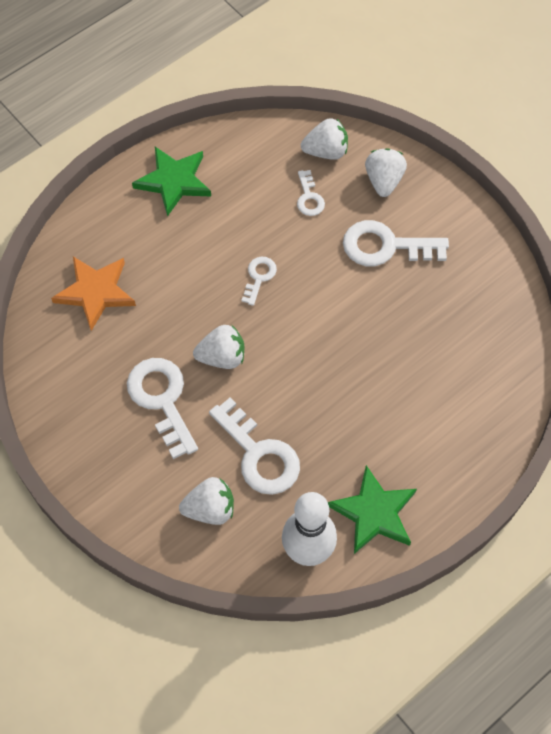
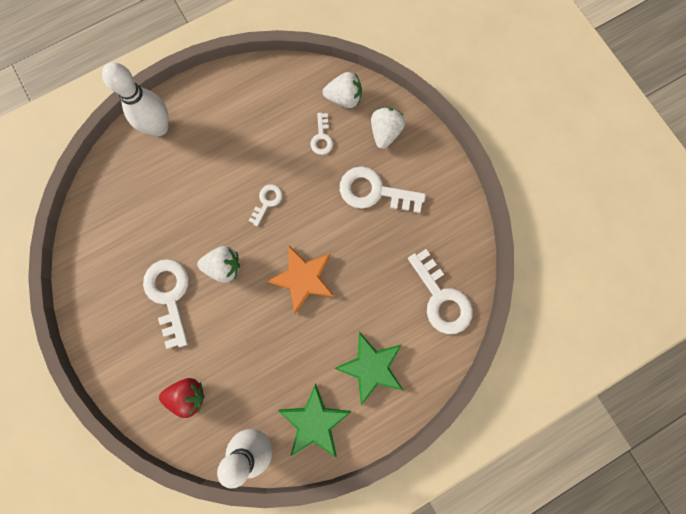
camera: 10 degrees right, 15 degrees up
orange star [51,257,136,331] -> orange star moved to [266,246,335,314]
green star [132,147,211,217] -> green star moved to [334,332,403,405]
white strawberry [179,477,234,525] -> red strawberry [159,378,204,418]
white key [209,398,300,495] -> white key moved to [408,249,473,334]
none -> white bowling pin [102,62,169,136]

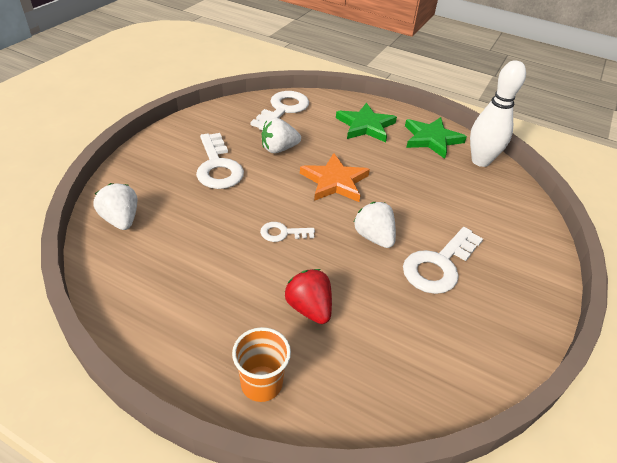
camera: 125 degrees left, 35 degrees down
white bowling pin [102,62,169,136] -> orange cup [232,327,291,402]
red strawberry [159,378,204,418] -> red strawberry moved to [285,269,332,324]
white key [311,113,333,155] -> none
white strawberry [371,107,405,149] -> white strawberry moved to [262,118,301,153]

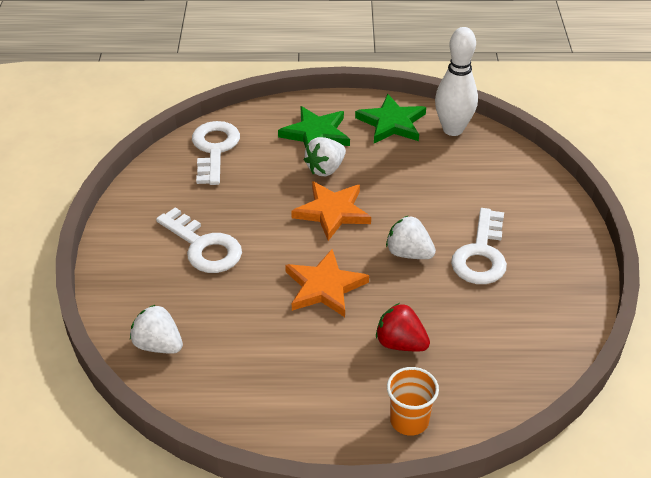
camera: 25 degrees left, 0 degrees up
white key [260,222,315,242] -> orange star [285,249,369,317]
white strawberry [262,118,301,153] -> white strawberry moved to [304,137,346,176]

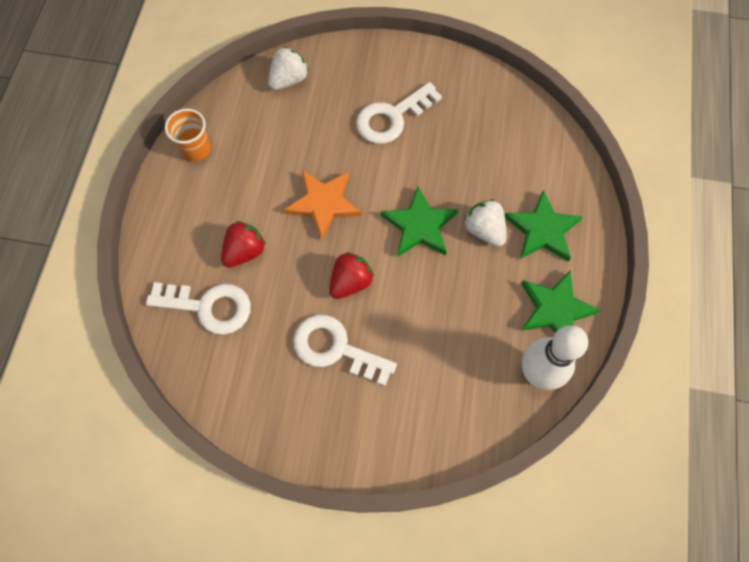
camera: 100 degrees right, 25 degrees up
white key [192,121,240,185] -> white key moved to [146,282,251,335]
orange star [291,181,371,241] -> green star [381,186,458,257]
white strawberry [386,216,436,259] -> red strawberry [329,252,374,299]
orange cup [387,367,439,436] -> orange cup moved to [165,109,211,161]

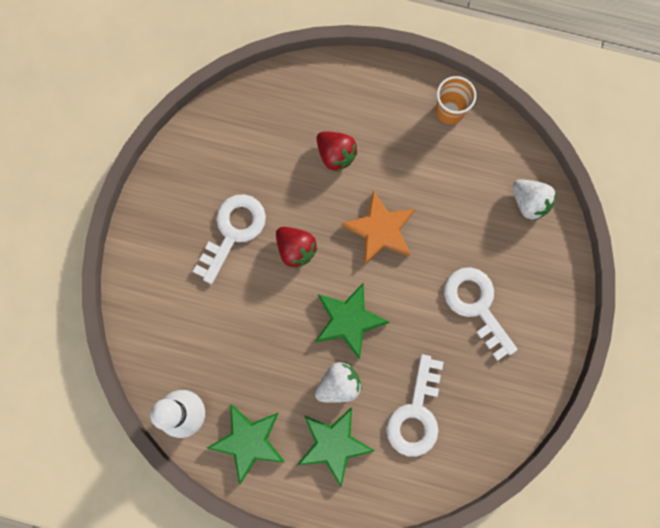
camera: 95 degrees right, 10 degrees up
white key [146,282,251,335] -> white key moved to [386,354,444,457]

